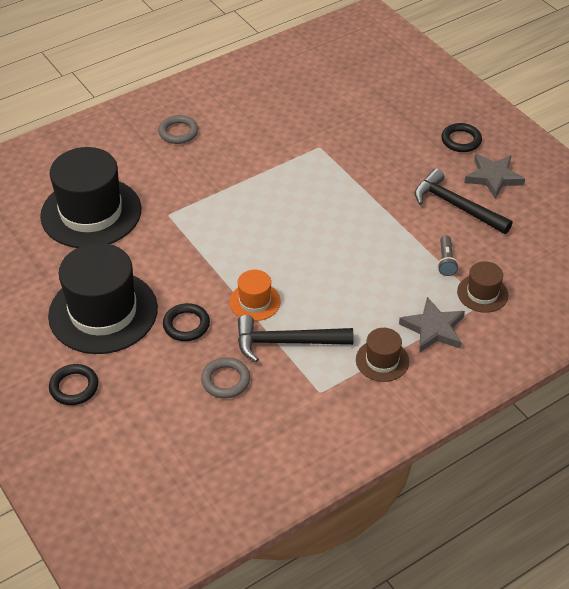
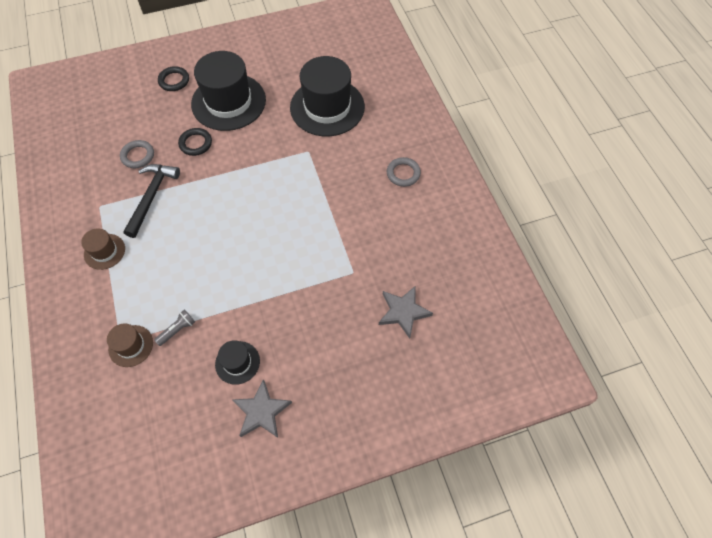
camera: 105 degrees right, 15 degrees up
orange hat [230,270,281,321] -> none
grey star [399,297,465,353] -> grey star moved to [379,286,433,339]
black hammer [415,168,513,234] -> black hat [215,340,260,385]
grey flashlight [438,235,459,276] -> grey flashlight turned 120 degrees clockwise [154,310,195,346]
black ring [441,123,482,152] -> none

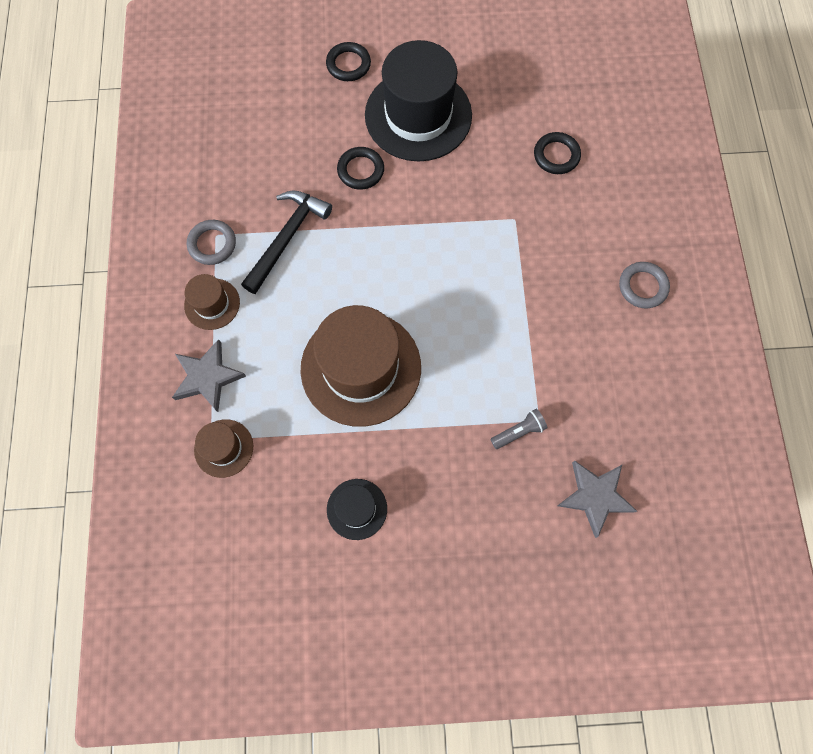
camera: 15 degrees right, 10 degrees up
grey ring [120,140,154,168] -> grey ring moved to [187,220,236,265]
grey flashlight [154,310,195,346] -> grey flashlight moved to [490,409,548,449]
grey star [233,379,292,438] -> grey star moved to [172,339,246,412]
black hat [290,56,365,136] -> black ring [534,132,581,174]
none -> brown hat [300,305,421,427]

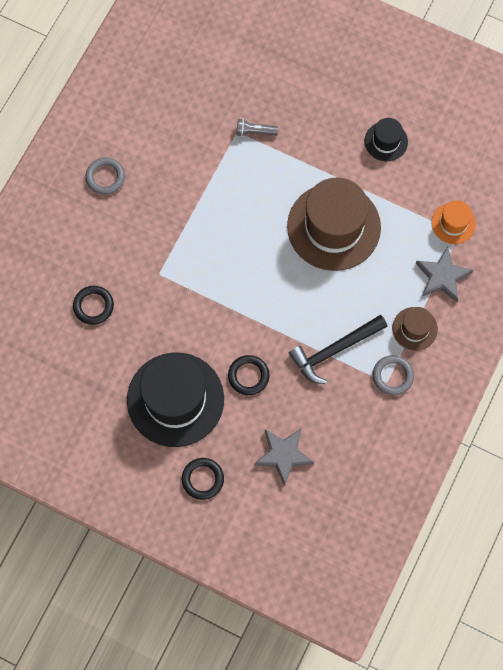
camera: 150 degrees left, 0 degrees up
brown hat [194,419,253,478] -> orange hat [431,200,476,244]
grey star [557,461,637,538] -> grey star moved to [254,429,314,486]

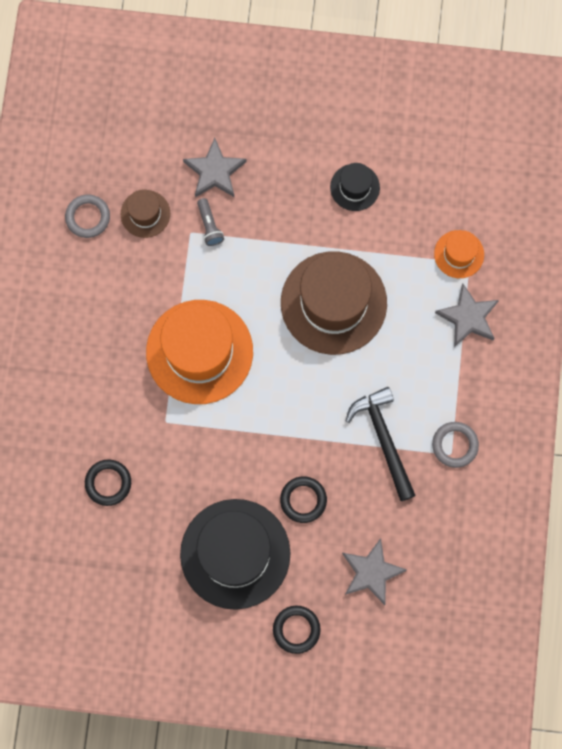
camera: 20 degrees left, 5 degrees up
grey ring [85,157,125,195] -> grey ring moved to [65,195,110,238]
grey flashlight [237,119,278,137] -> grey flashlight turned 90 degrees counterclockwise [197,198,224,246]
black hammer [289,315,387,384] -> black hammer turned 120 degrees clockwise [346,387,416,501]
brown hat [392,307,438,351] -> brown hat moved to [121,190,170,238]
none -> orange hat [146,300,253,404]
none -> grey star [183,138,247,198]

